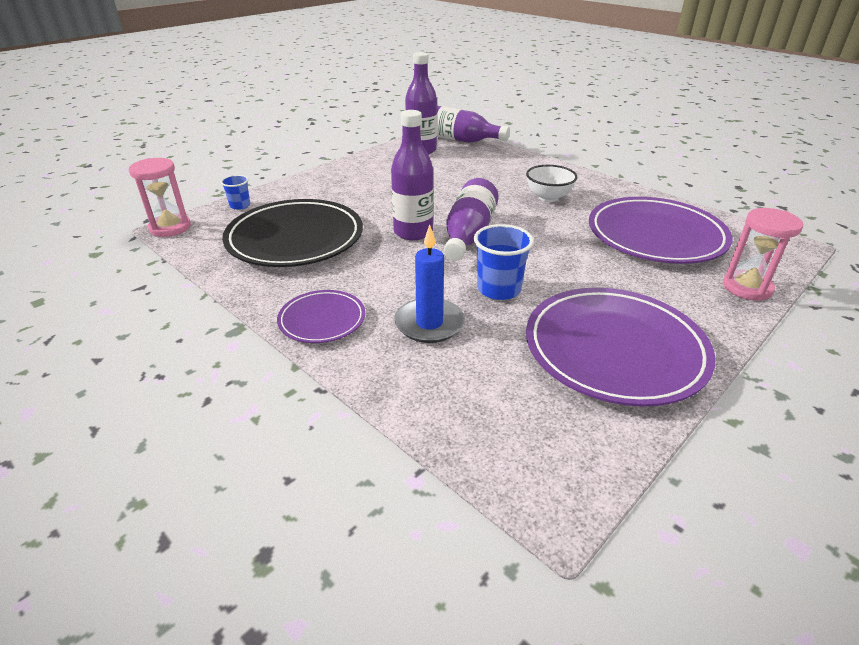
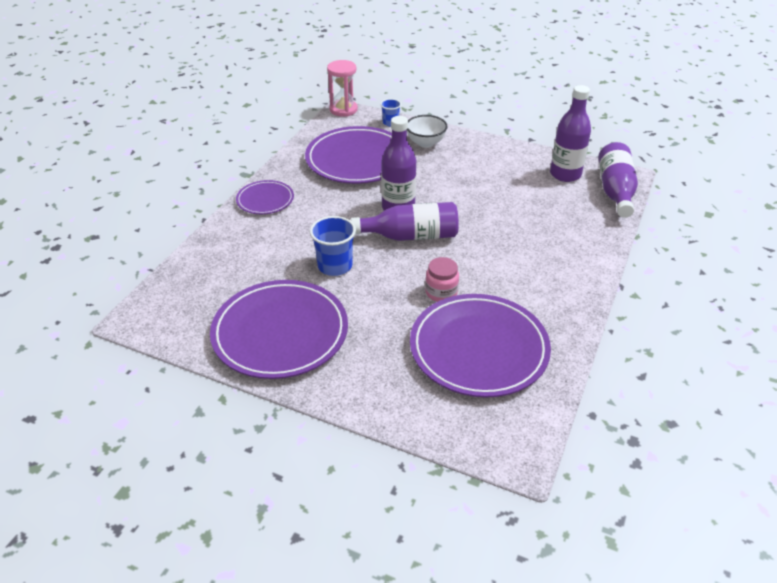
camera: 70 degrees right, 5 degrees up
black plate [222,199,363,267] -> purple plate [305,126,392,184]
blue candle [394,224,465,343] -> none
white bowl [526,165,577,202] -> white bowl moved to [407,115,448,148]
pink hourglass [723,208,803,301] -> none
none -> pink jar [425,257,459,302]

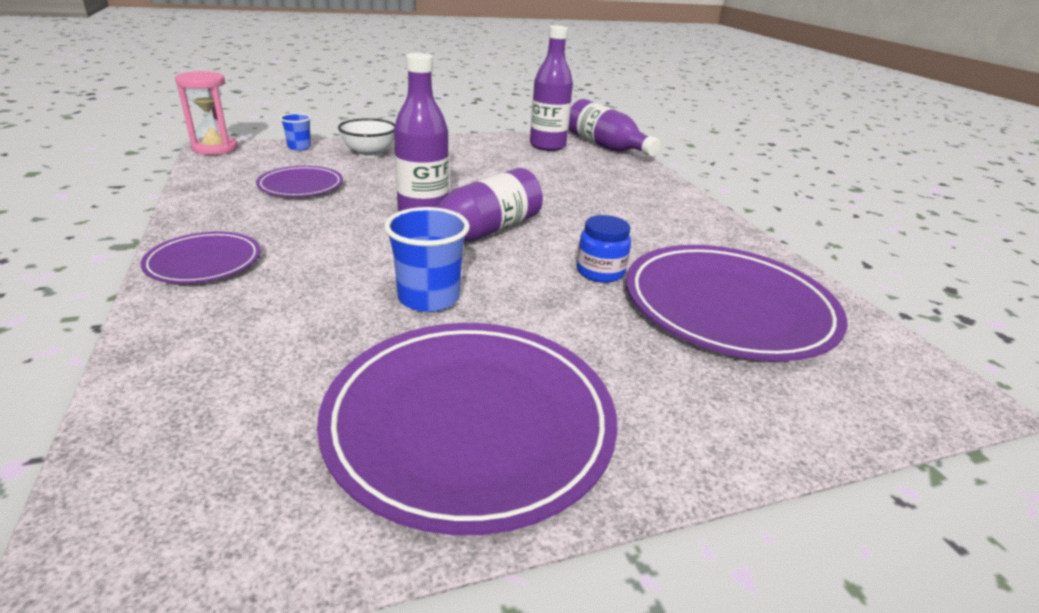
camera: 45 degrees left, 10 degrees down
purple plate [305,126,392,184] -> purple plate [256,166,343,197], size x0.52
pink jar [425,257,459,302] -> blue jar [577,215,631,283]

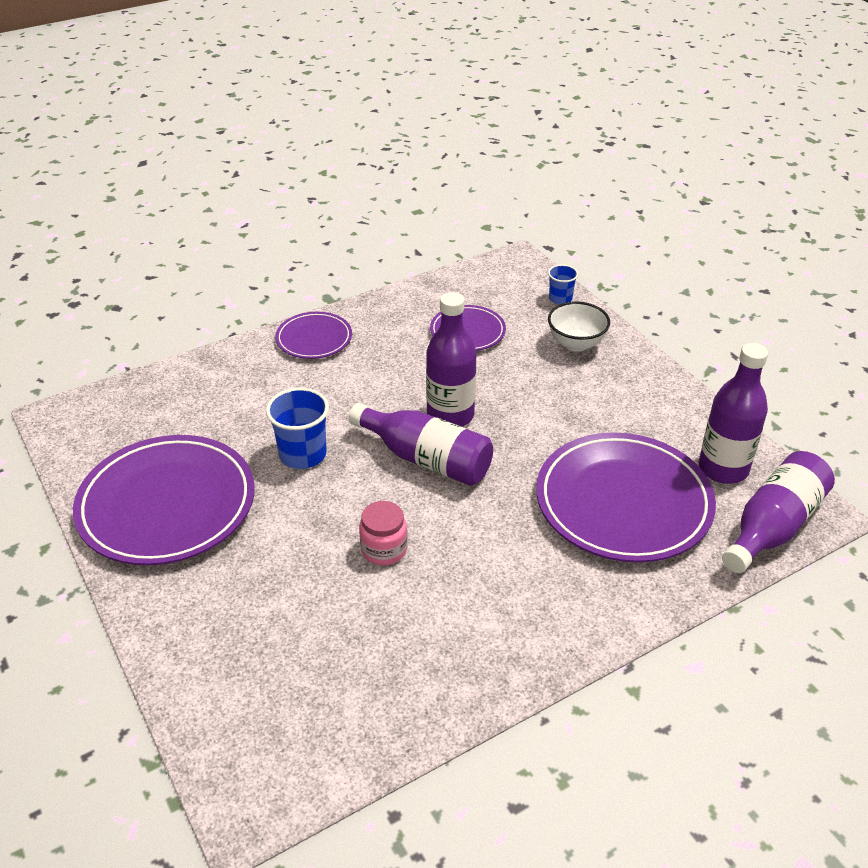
camera: 80 degrees right, 10 degrees up
pink hourglass [175,71,238,155] -> none
blue jar [577,215,631,283] -> pink jar [359,501,408,565]
purple plate [626,245,847,361] -> purple plate moved to [536,432,716,563]

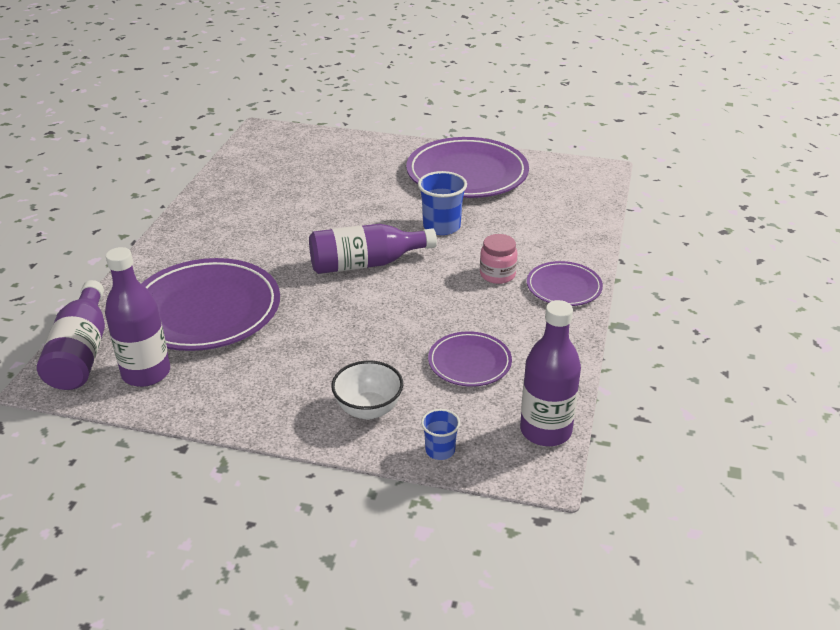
camera: 135 degrees right, 5 degrees down
pink jar [359,501,408,565] -> pink jar moved to [480,234,517,284]
purple bottle [426,292,476,427] -> purple bottle moved to [520,300,581,446]

